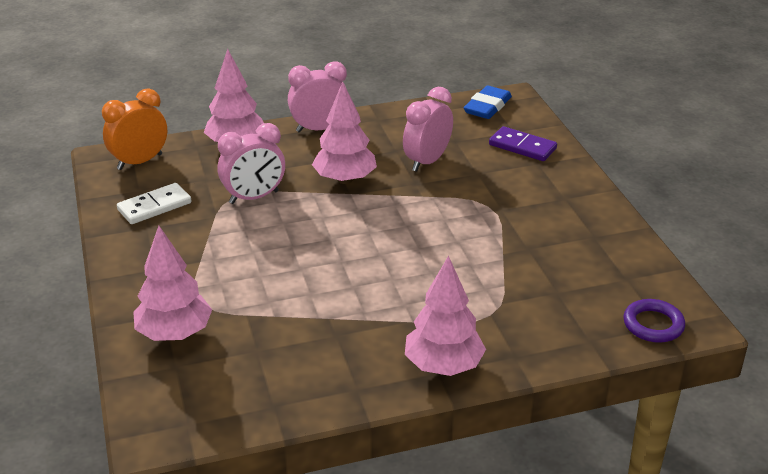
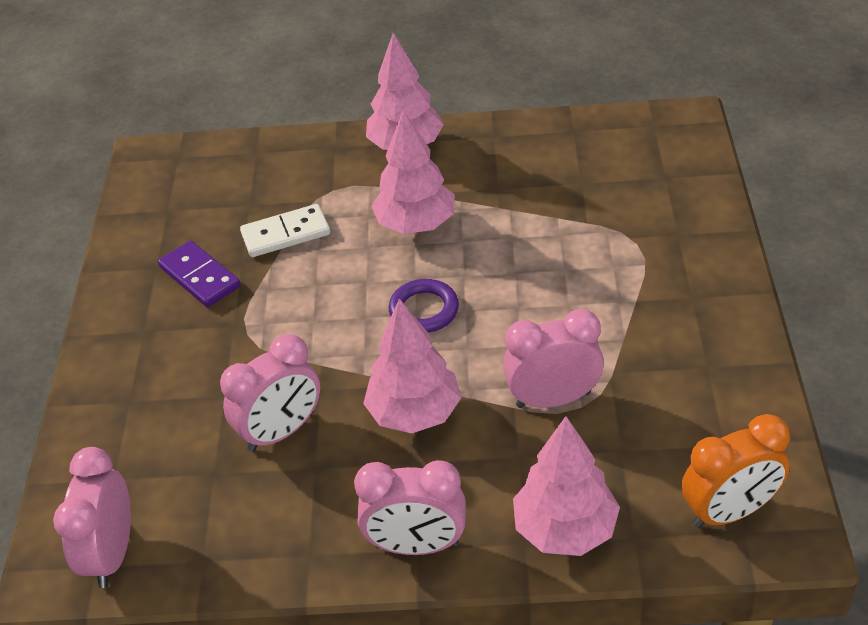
camera: 160 degrees left, 10 degrees up
white domino [117,183,191,224] -> white domino moved to [240,204,330,257]
pink tree [133,226,212,341] -> pink tree moved to [372,110,455,234]
blue eraser [463,85,512,119] -> pink clock [53,447,131,588]
purple domino [489,126,557,161] -> purple domino moved to [158,240,241,307]
purple ring [623,299,685,343] -> purple ring moved to [389,279,459,333]

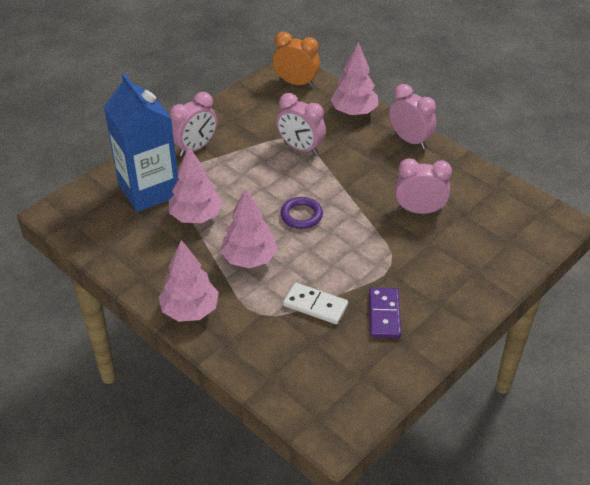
camera: 140 degrees left, 0 degrees up
pink clock [53,447,131,588] -> pink clock moved to [170,92,217,156]
pink tree [363,298,461,433] -> pink tree moved to [169,146,223,223]
none -> blue carton [104,73,178,212]

